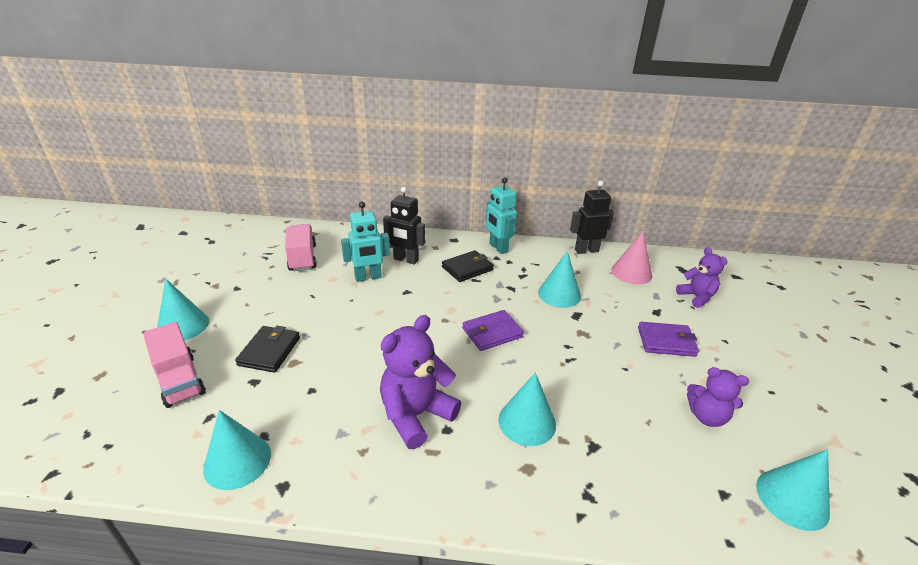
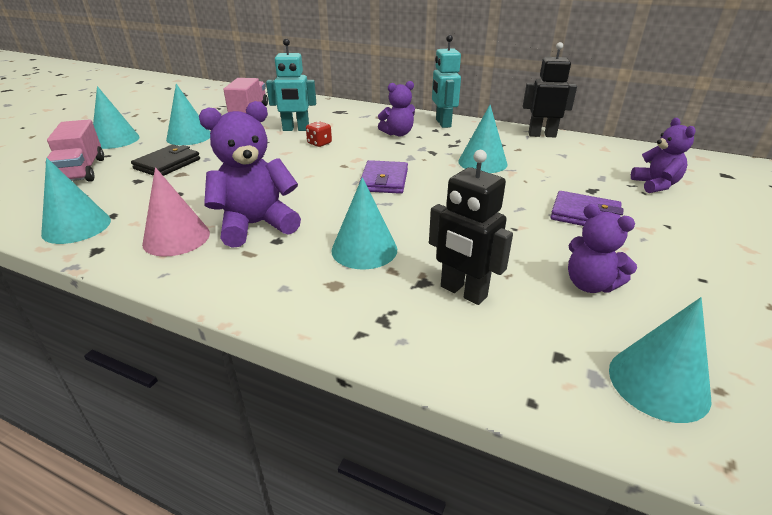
camera: 20 degrees right, 0 degrees up
black robot [383,187,425,264] -> black robot moved to [429,150,513,305]
black wallet [442,250,494,282] -> purple teddy bear [378,81,415,136]
purple wallet [462,310,524,351] -> purple wallet turned 75 degrees counterclockwise [359,160,408,194]
pink cone [611,231,652,284] -> pink cone moved to [142,167,210,257]
none -> turquoise cone [166,84,210,145]
none -> red dice [306,121,332,147]

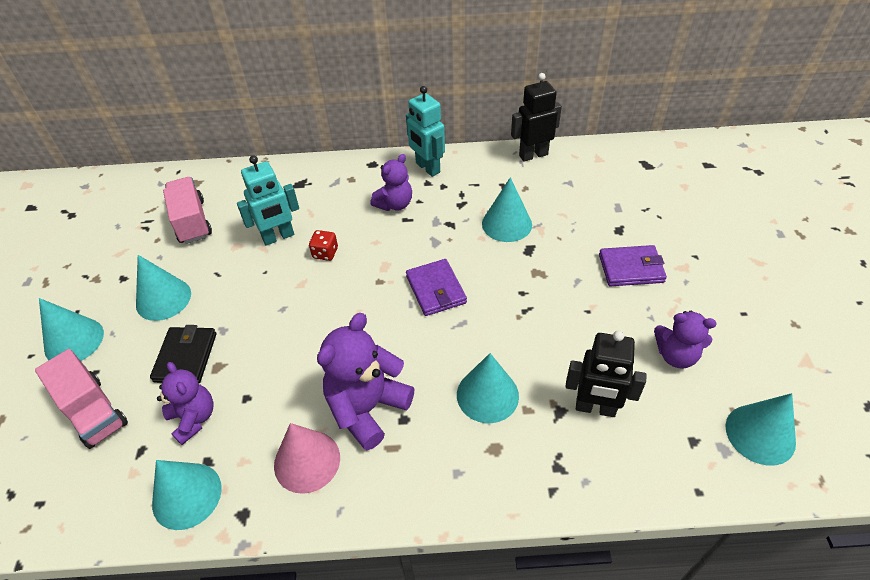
camera: 25 degrees left, 15 degrees up
purple teddy bear [631,118,696,193] -> purple teddy bear moved to [157,362,214,445]

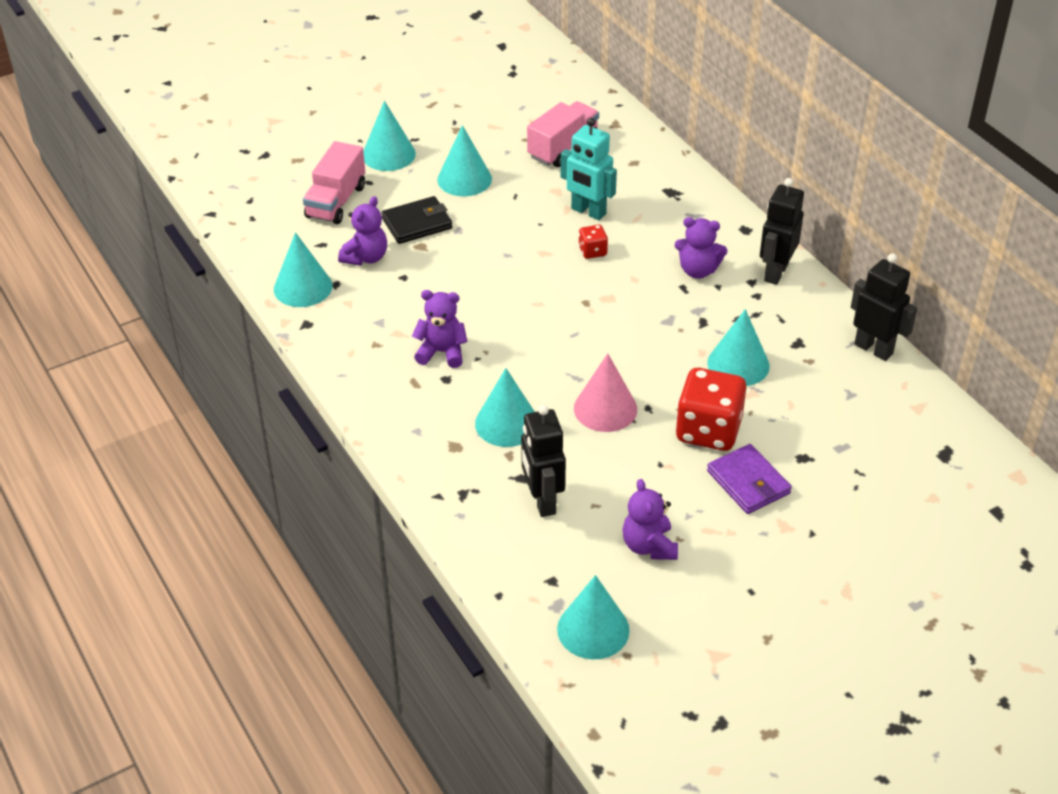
camera: 60 degrees right, 5 degrees down
pink cone [274,423,340,494] -> pink cone moved to [574,354,637,432]
purple teddy bear [317,313,414,450] -> purple teddy bear [412,290,467,368], size x0.63
turquoise robot [406,86,445,177] -> black robot [760,178,804,285]
purple wallet [406,259,467,316] -> none
none -> red dice [676,368,746,451]

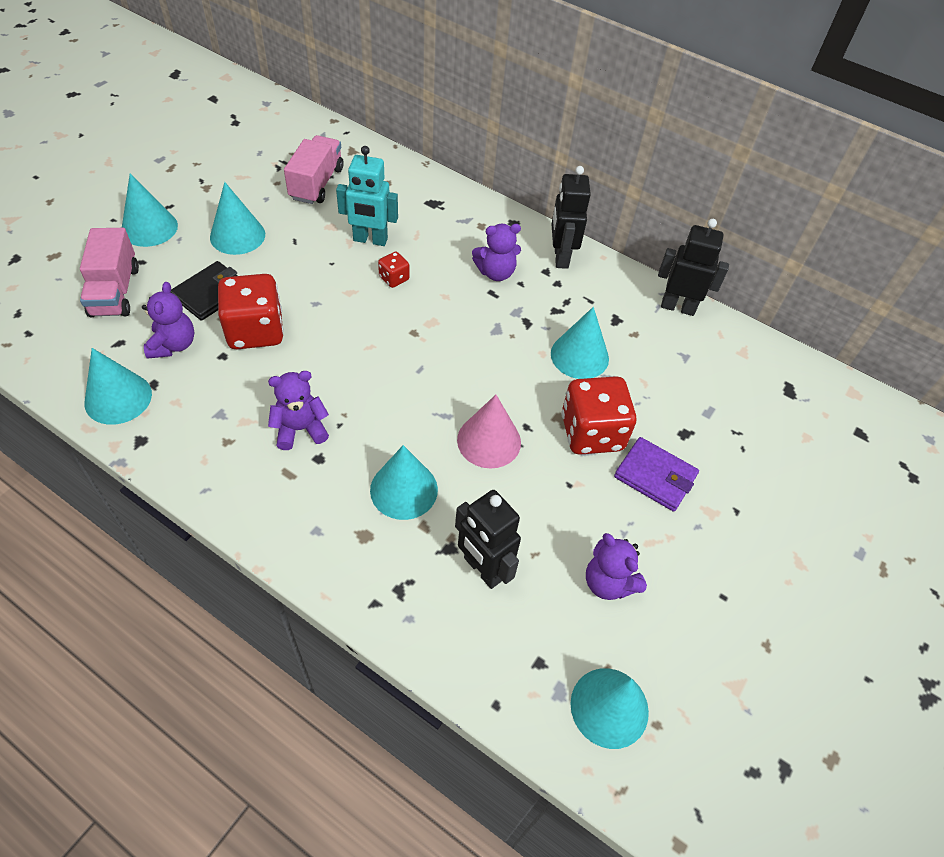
camera: 30 degrees left, 10 degrees up
none -> red dice [218,274,284,349]

